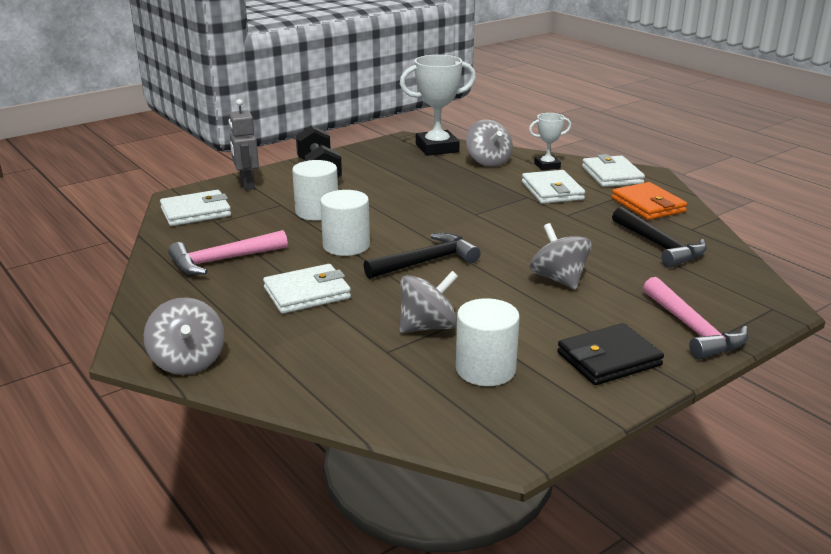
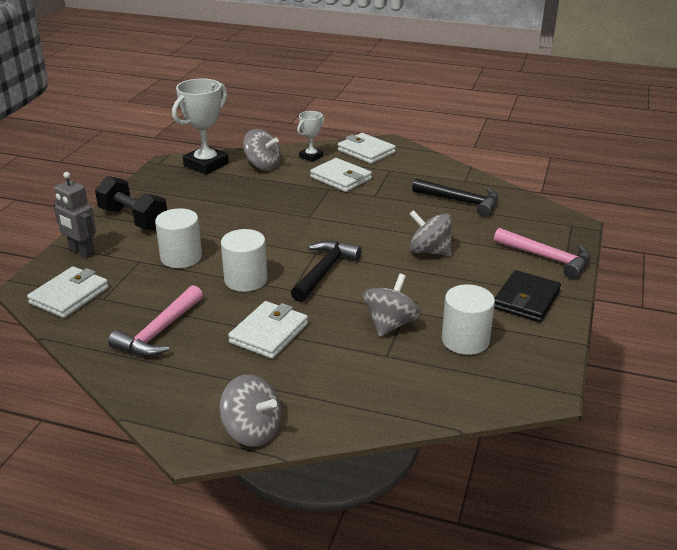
camera: 35 degrees left, 5 degrees up
orange wallet [612,182,687,220] -> none

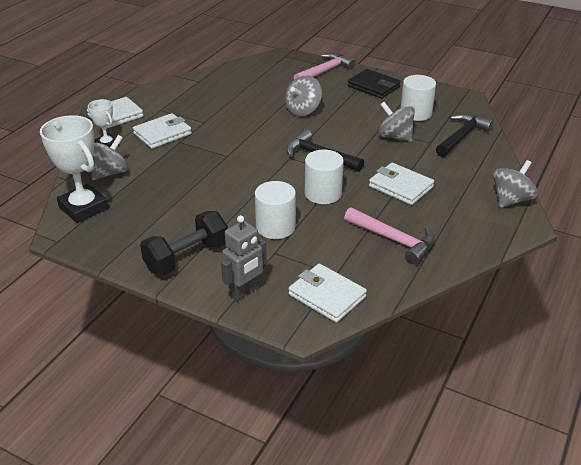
camera: 80 degrees left, 5 degrees up
black hammer [412,178,498,217] -> black hammer moved to [436,113,494,157]

